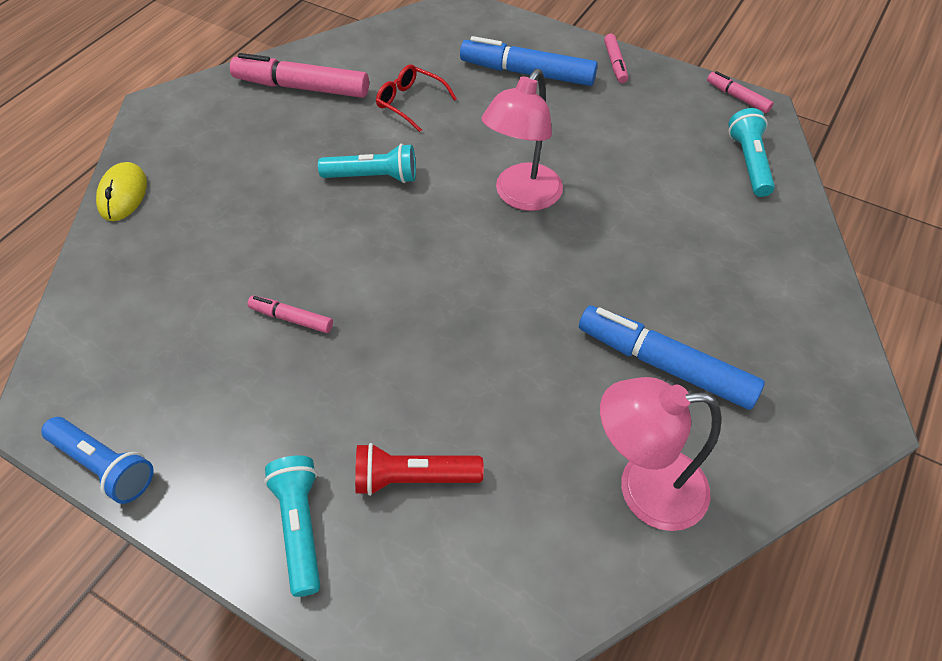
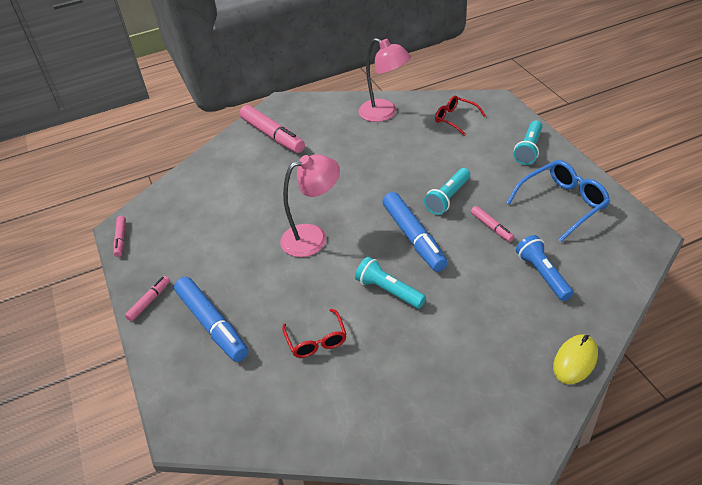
camera: 140 degrees left, 10 degrees down
blue flashlight [41,417,154,504] -> blue flashlight moved to [516,235,574,301]
pink marker [230,53,369,98] -> pink marker moved to [239,105,305,153]
red flashlight [355,443,484,496] -> none
blue marker [579,306,765,410] -> blue marker moved to [382,192,448,272]
turquoise flashlight [728,108,775,197] -> turquoise flashlight moved to [424,168,470,215]
none -> red glasses [435,95,486,136]
none -> blue glasses [507,160,610,242]

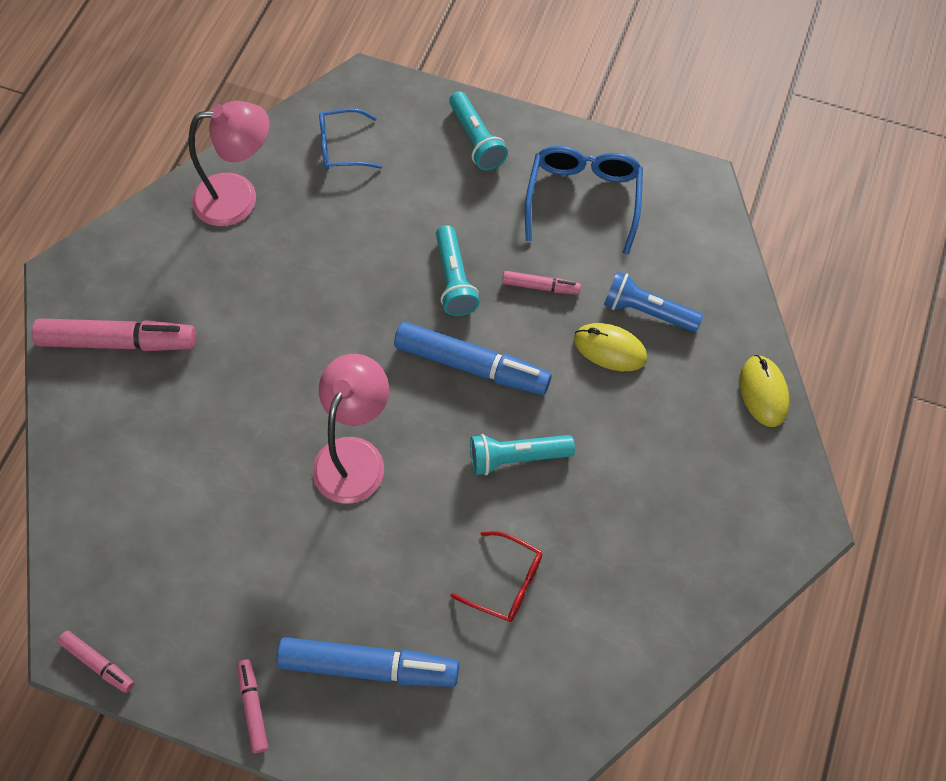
camera: 50 degrees left, 20 degrees up
red glasses [435,95,486,136] -> blue glasses [319,108,382,170]
none -> yellow mouse [574,323,647,371]

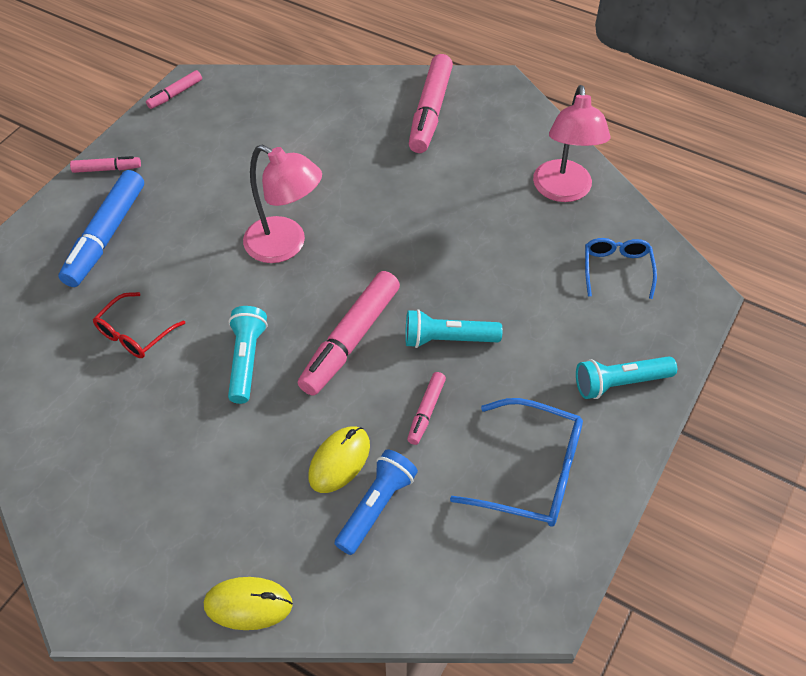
camera: 100 degrees right, 10 degrees down
blue marker [394,322,552,395] -> pink marker [298,271,400,396]

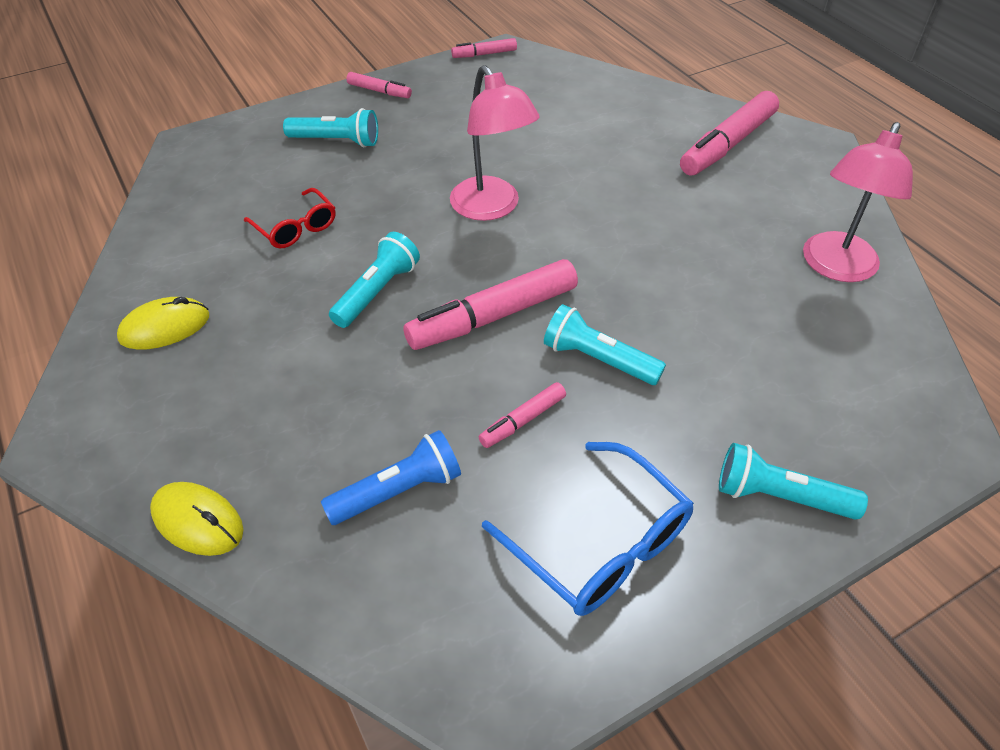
camera: 30 degrees right, 5 degrees down
blue marker [58,170,144,287] -> turquoise flashlight [283,108,378,147]
red glasses [93,292,185,358] -> red glasses turned 105 degrees counterclockwise [244,188,336,248]
yellow mouse [308,427,370,493] -> yellow mouse moved to [117,297,209,350]
blue glasses [585,238,657,299] -> none

